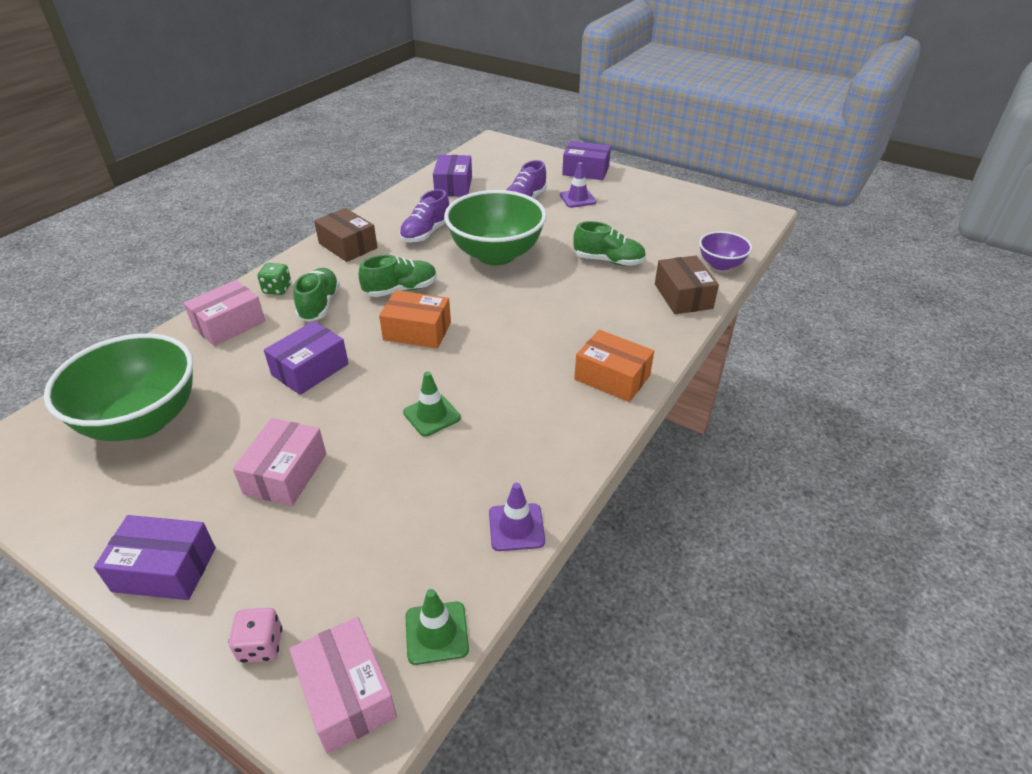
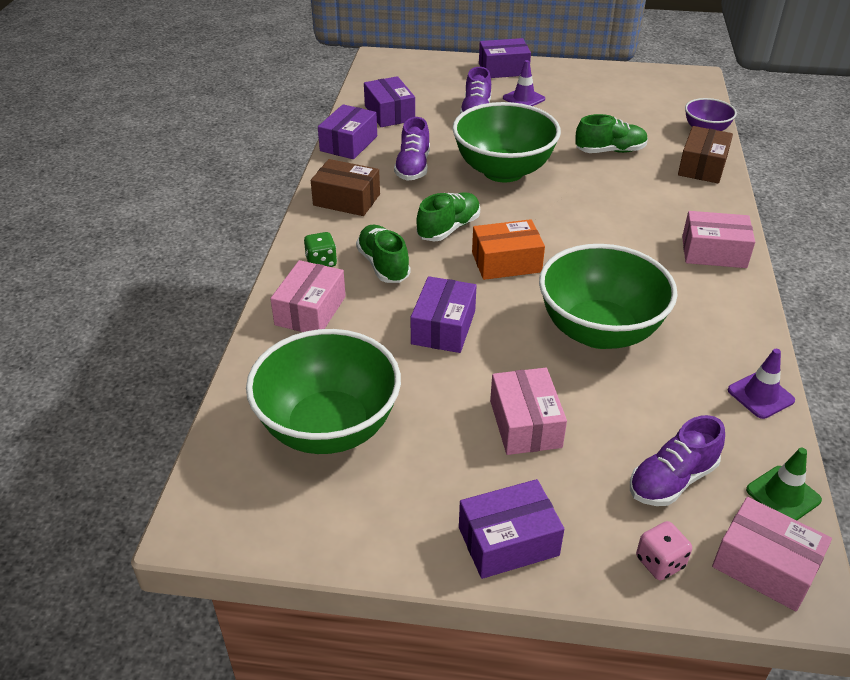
camera: 25 degrees left, 0 degrees up
green traffic cone [403,371,461,436] -> green bowl [539,244,678,349]
orange box [574,330,654,402] -> pink box [682,211,755,268]
brown box [655,256,719,314] -> brown box turned 60 degrees clockwise [678,126,733,183]
none -> purple box [318,104,377,159]
none -> purple shoe [630,415,725,506]

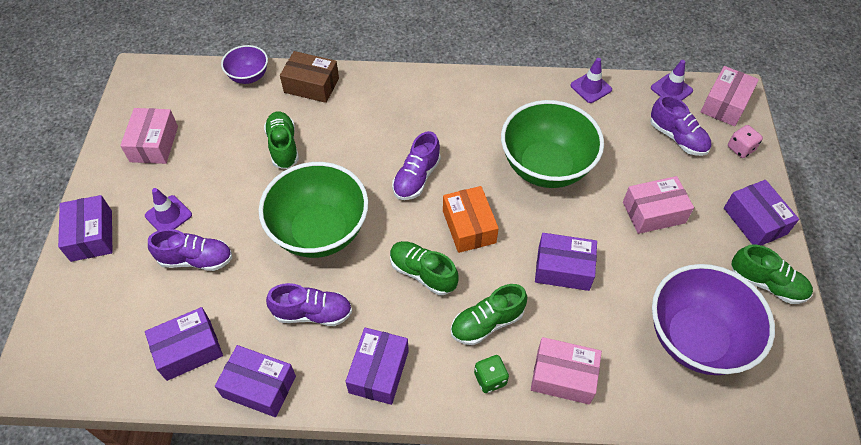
camera: 95 degrees left, 15 degrees up
green bowl [246,329,401,454] -> purple bowl [652,264,775,375]
brown box [311,159,380,216] -> purple box [345,327,409,405]
pink box [682,211,755,268] -> pink box moved to [120,108,178,164]
green traffic cone [746,448,822,520] -> purple traffic cone [651,60,693,101]
none -> purple shoe [392,131,441,200]
none -> green shoe [732,244,813,304]

